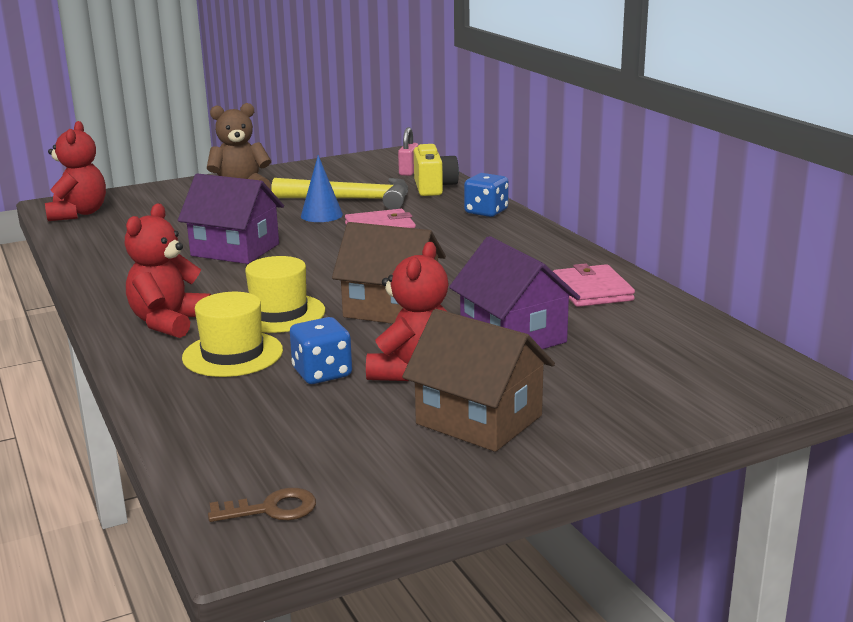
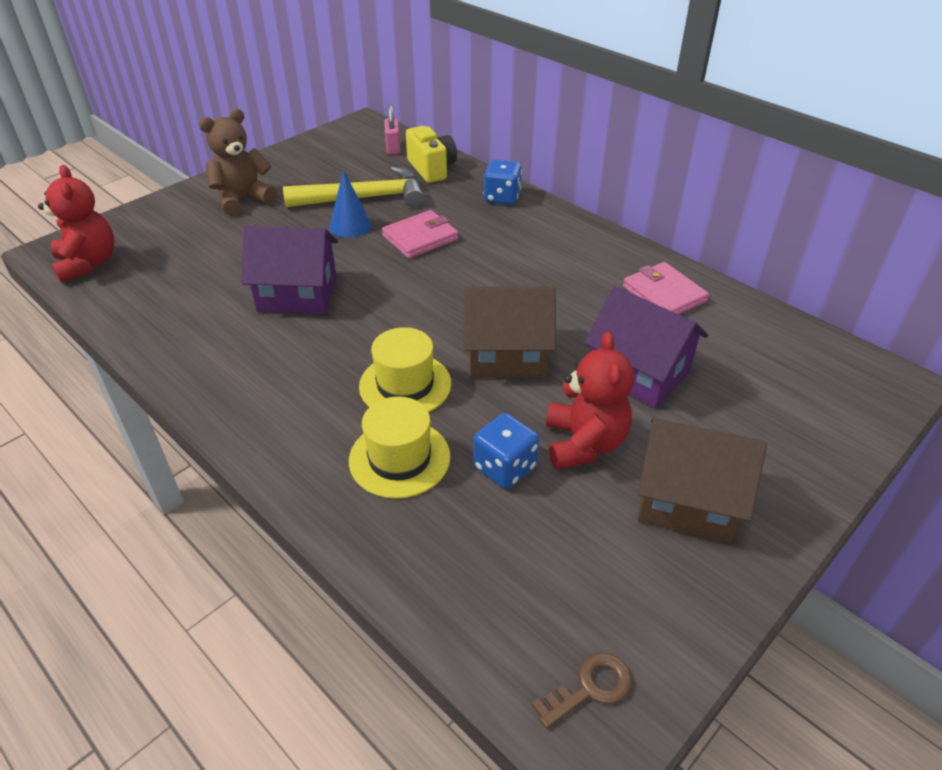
camera: 20 degrees left, 20 degrees up
red teddy bear [125,204,211,338] -> none

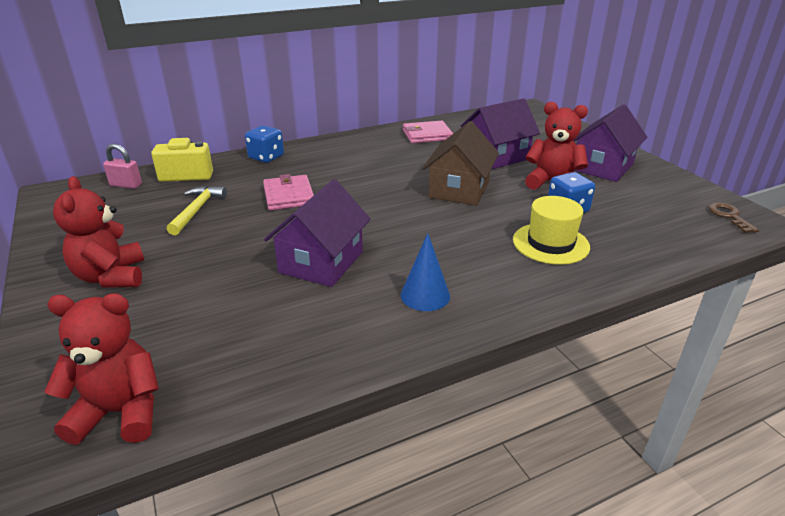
camera: 70 degrees left, 10 degrees down
brown teddy bear [199,109,277,216] -> red teddy bear [53,176,144,288]
yellow hammer [283,166,425,208] -> yellow hammer [167,186,227,235], size x0.63
blue cone [330,170,372,238] -> blue cone moved to [401,233,450,311]
yellow hat [359,327,451,412] -> none
brown house [637,418,767,543] -> purple house [573,104,648,182]

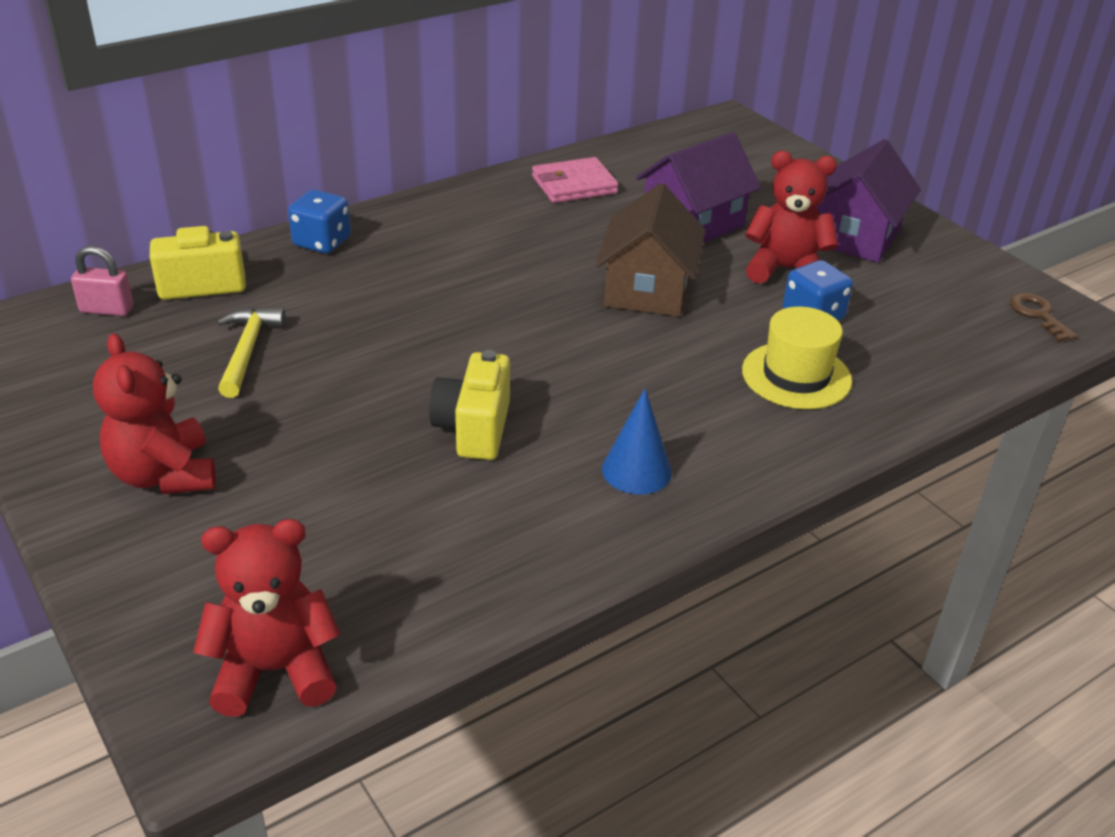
camera: 10 degrees left, 5 degrees up
pink wallet [263,174,314,211] -> none
purple house [264,179,371,287] -> yellow camera [429,350,510,460]

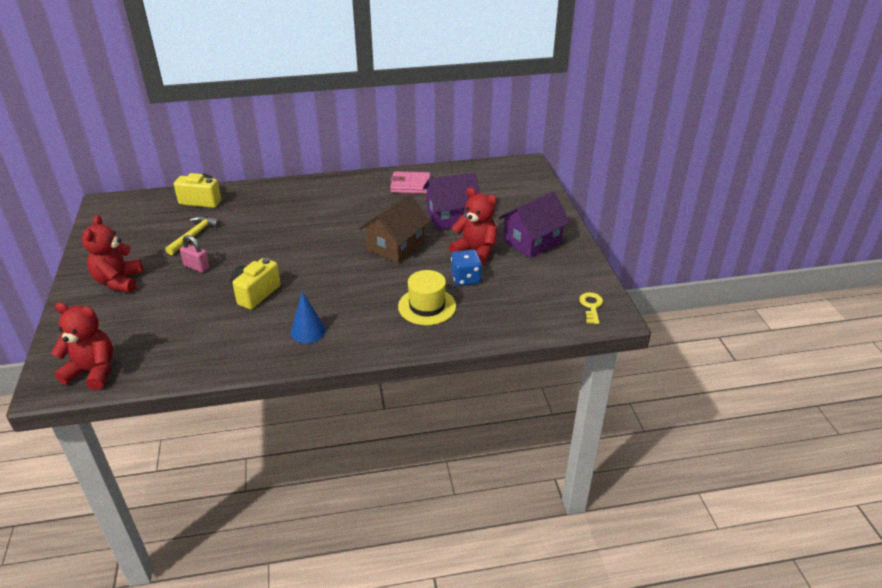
camera: 25 degrees right, 0 degrees up
pink padlock [71,246,134,316] -> pink padlock moved to [180,235,210,273]
blue dice [288,190,351,254] -> none
brown key [1010,293,1078,342] -> yellow key [579,292,603,324]

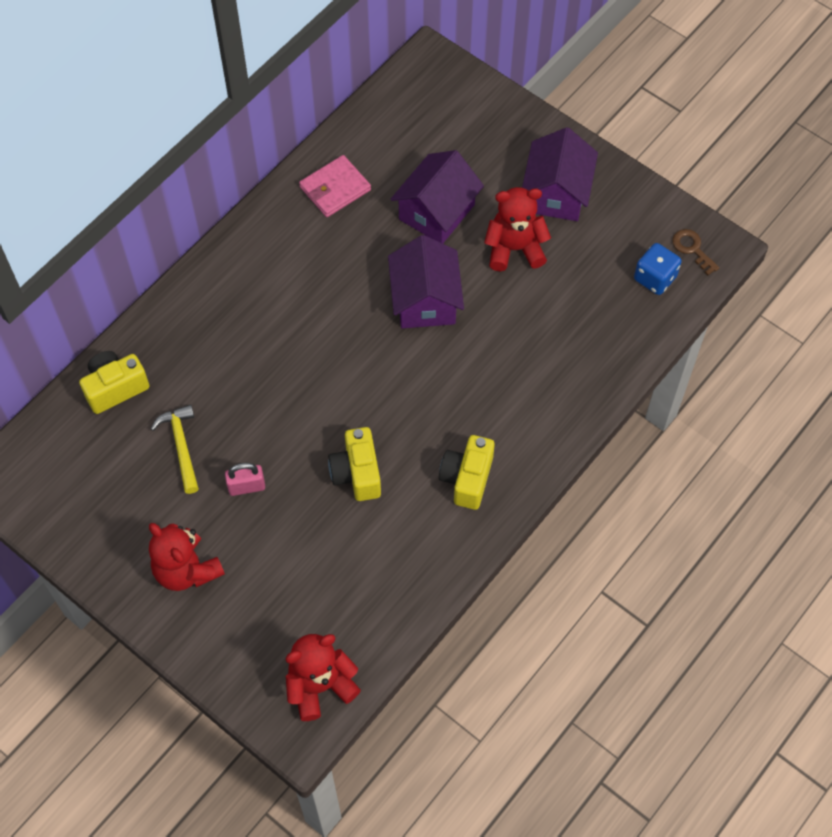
camera: 40 degrees left, 25 degrees up
blue cone [291,291,326,343] -> yellow camera [439,435,495,510]
brown house [359,193,430,263] -> purple house [388,235,464,328]
yellow hat [398,270,456,325] -> none
blue dice [451,250,482,286] -> blue dice moved to [634,243,682,295]
yellow key [579,292,603,324] -> brown key [672,229,720,276]

